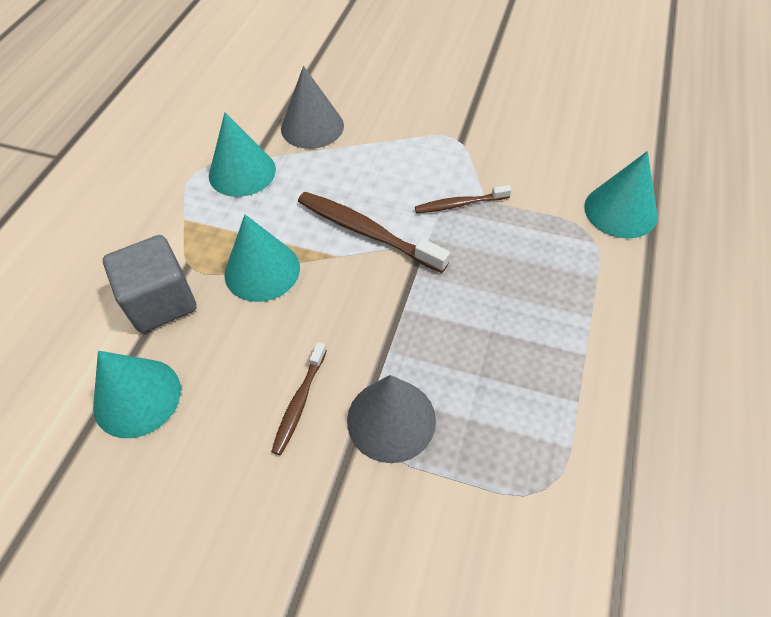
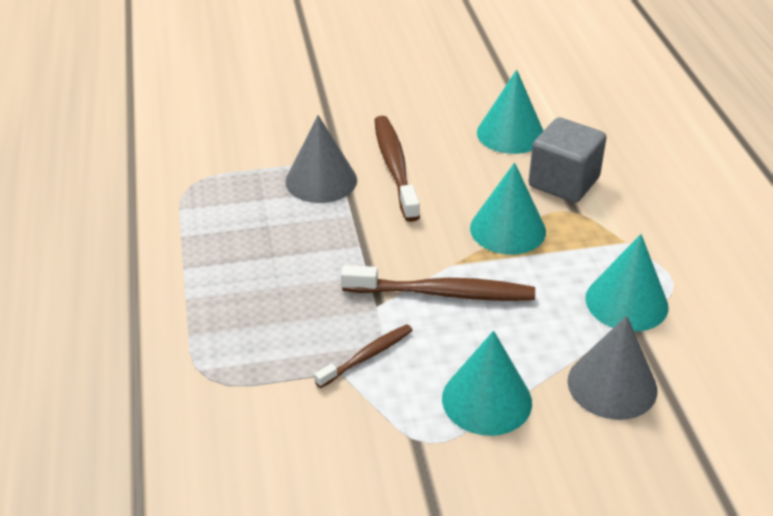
camera: 150 degrees right, 15 degrees down
brown toothbrush [271,342,327,455] -> brown toothbrush [374,116,420,222], size x1.72
turquoise cone [584,151,658,239] -> turquoise cone moved to [442,331,532,436]

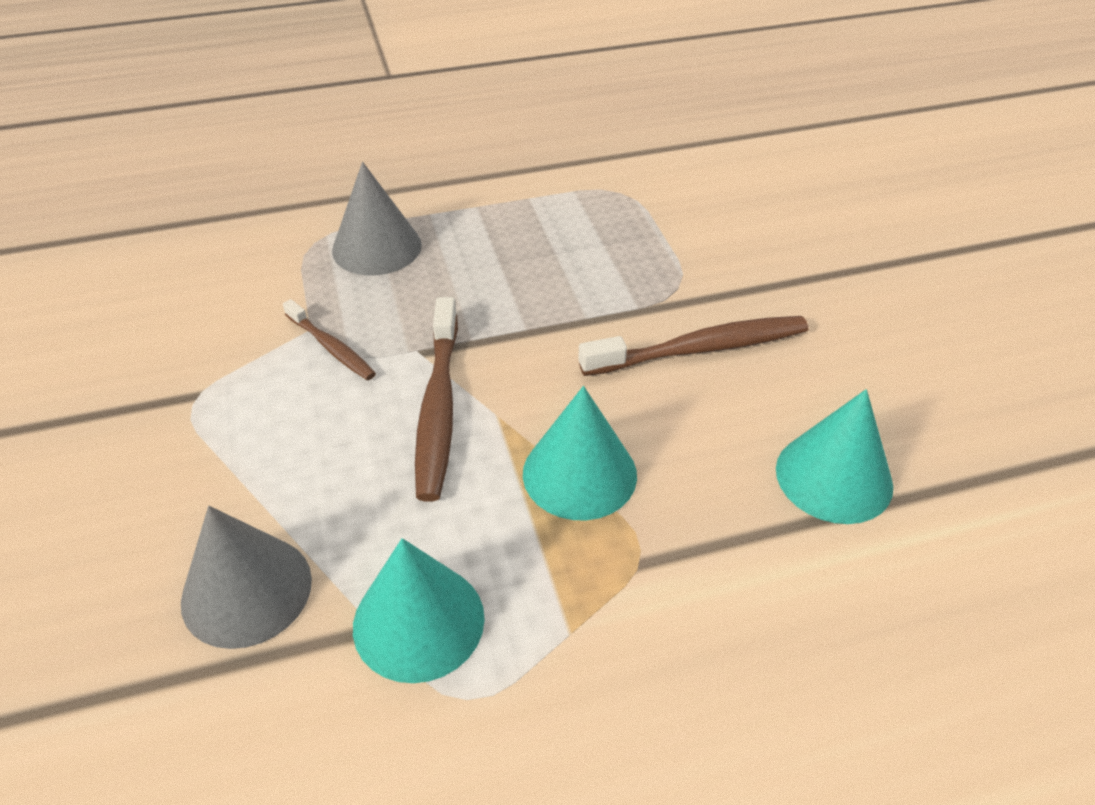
camera: 85 degrees right, 5 degrees up
grey cone [285,115,357,203] -> grey cone moved to [332,162,422,275]
turquoise cone [442,331,532,436] -> none
grey cube [529,117,606,203] -> none

